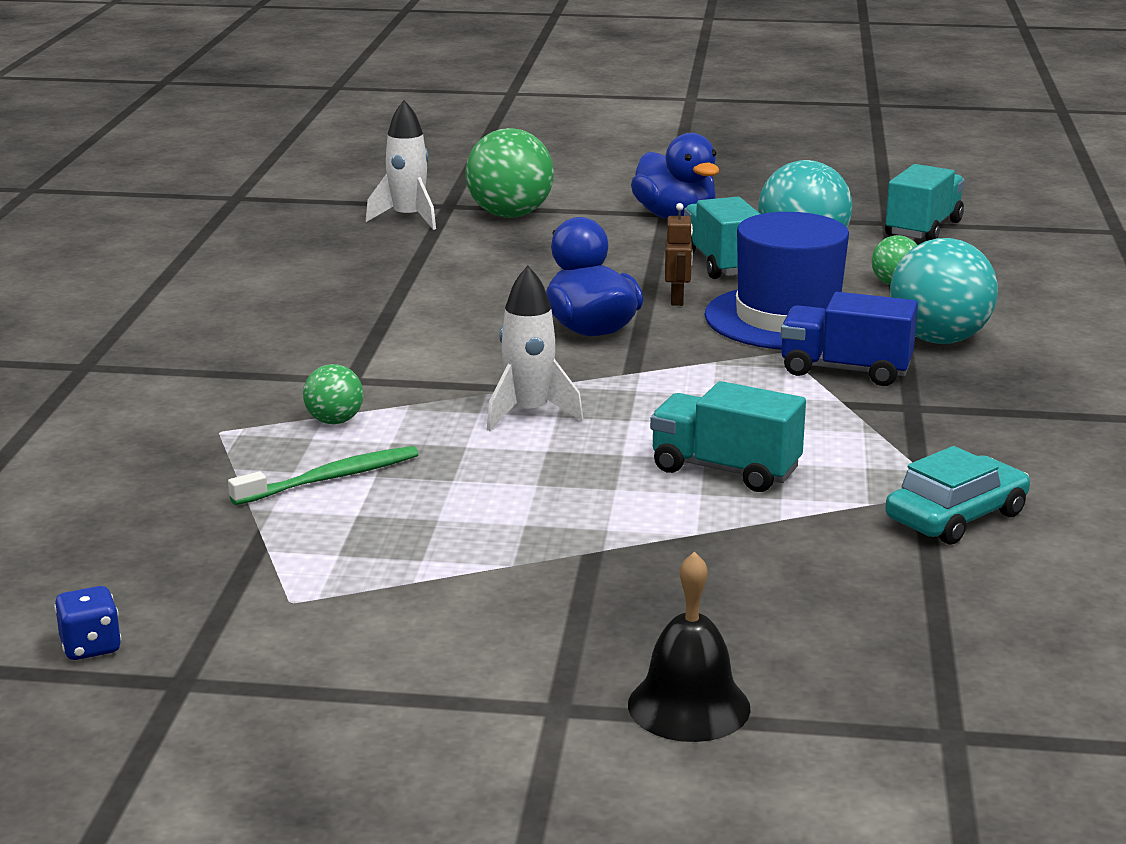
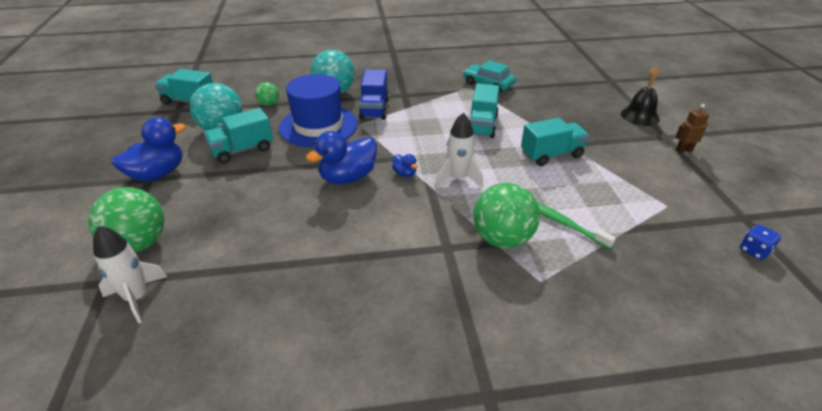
camera: 105 degrees left, 15 degrees up
green ball [303,364,363,424] -> green ball [473,183,540,248], size x1.93
brown robot [665,203,693,306] -> brown robot moved to [676,104,709,153]
none -> blue duck [392,154,418,177]
none -> turquoise truck [521,118,589,166]

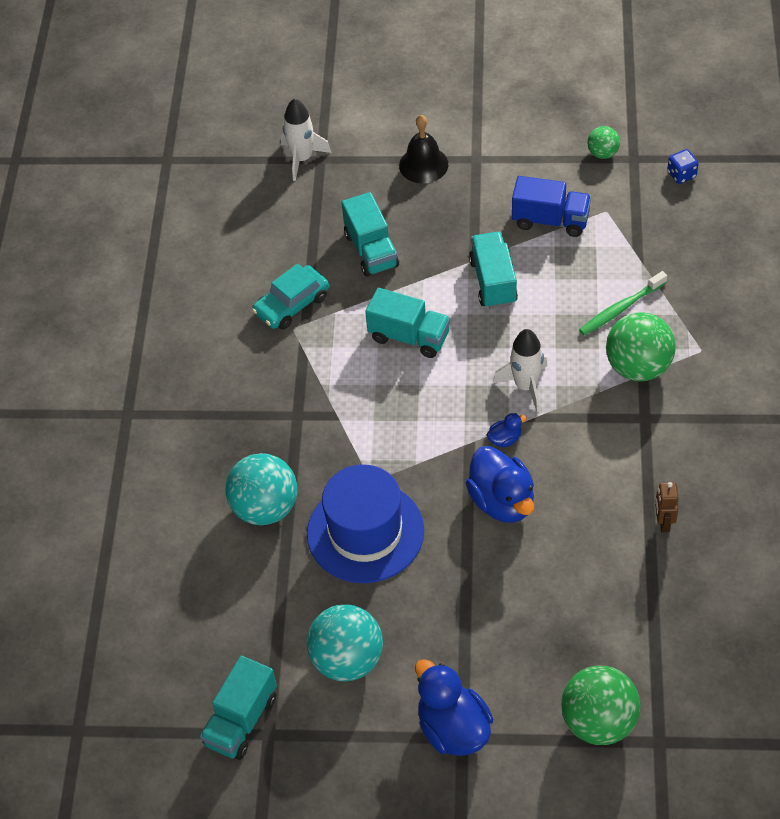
camera: 75 degrees left, 15 degrees up
white rocket [93,226,167,324] -> white rocket moved to [281,98,332,181]
turquoise truck [204,108,273,163] -> turquoise truck moved to [342,192,399,277]
green ball [255,82,279,106] -> green ball moved to [588,126,620,159]
blue truck [359,69,389,120] -> blue truck moved to [512,176,591,237]
brown robot [676,104,709,153] -> brown robot moved to [655,482,679,533]

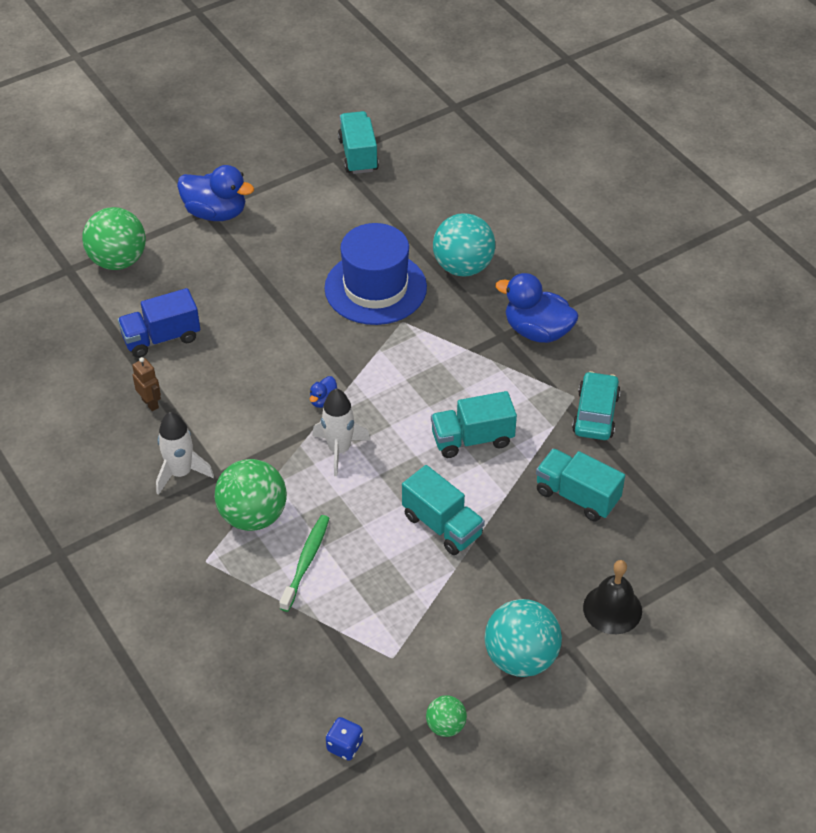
camera: 140 degrees right, 5 degrees down
white rocket [281,98,332,181] -> white rocket moved to [156,412,214,495]
turquoise ball [307,604,383,681] -> turquoise ball moved to [484,599,562,677]
blue duck [466,446,534,523] -> blue duck moved to [495,273,579,343]
blue truck [512,176,591,237] -> blue truck moved to [118,288,200,358]

